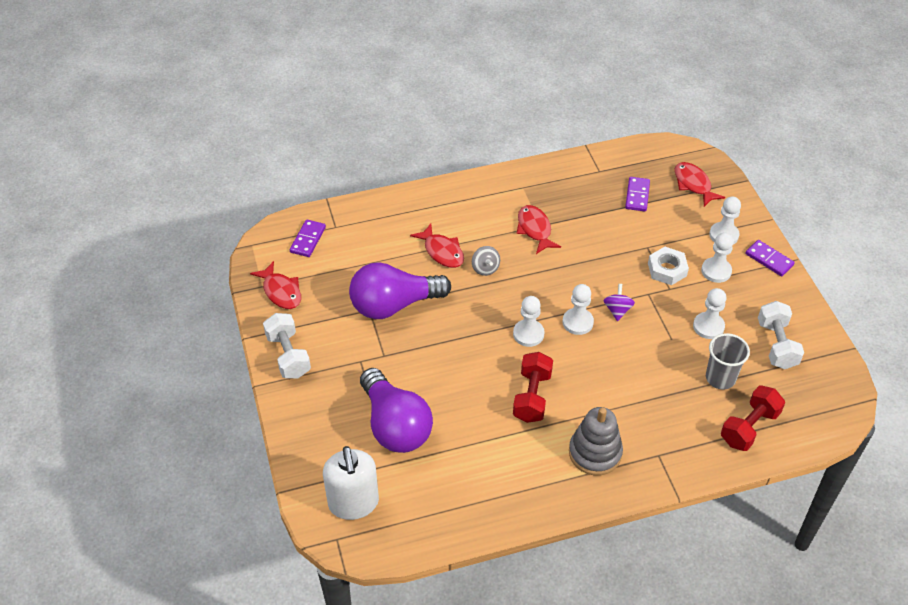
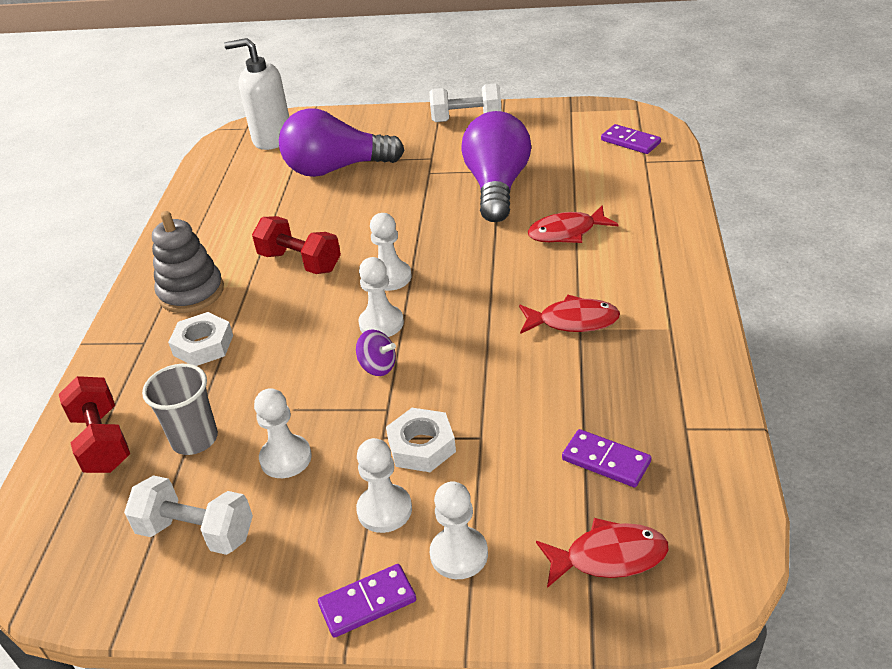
camera: 115 degrees right, 10 degrees down
red fish [250,261,301,309] -> none
grey spinning top [472,246,500,276] -> none
none -> white nut [168,312,233,366]

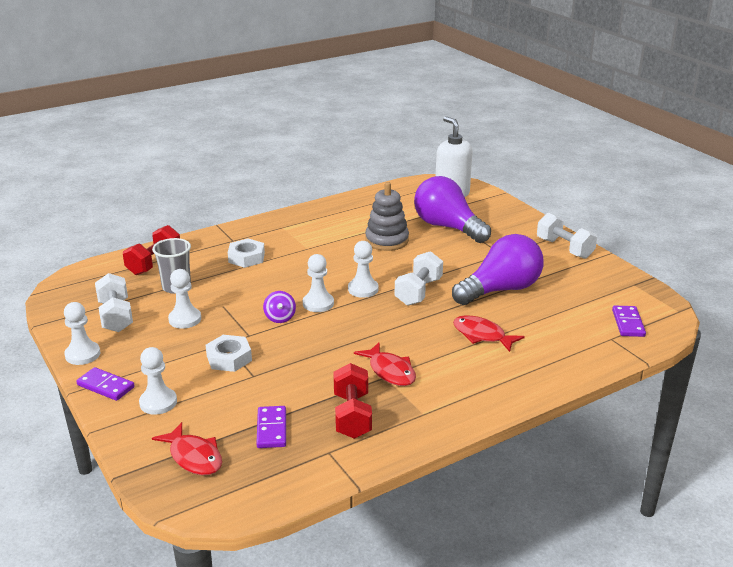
camera: 50 degrees right, 10 degrees down
grey stacking toy [152,211,224,313] -> grey stacking toy moved to [365,182,409,251]
red dumbbell [252,216,341,274] -> red dumbbell moved to [333,363,372,439]
white pawn [356,438,412,533] -> white pawn moved to [64,302,100,365]
none -> white dumbbell [395,251,443,306]

